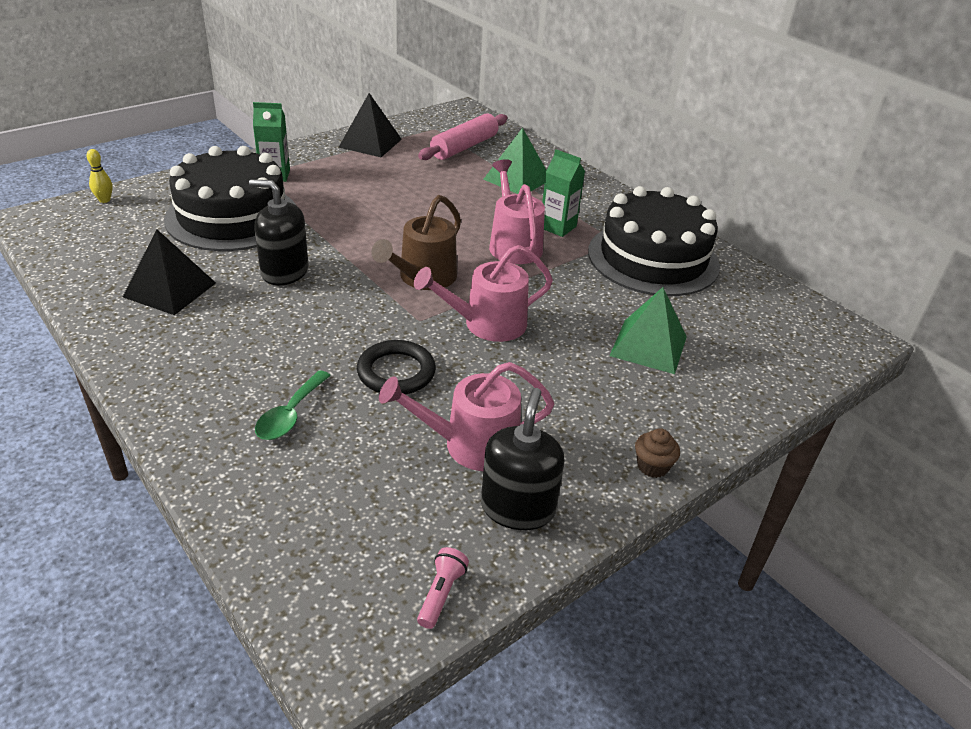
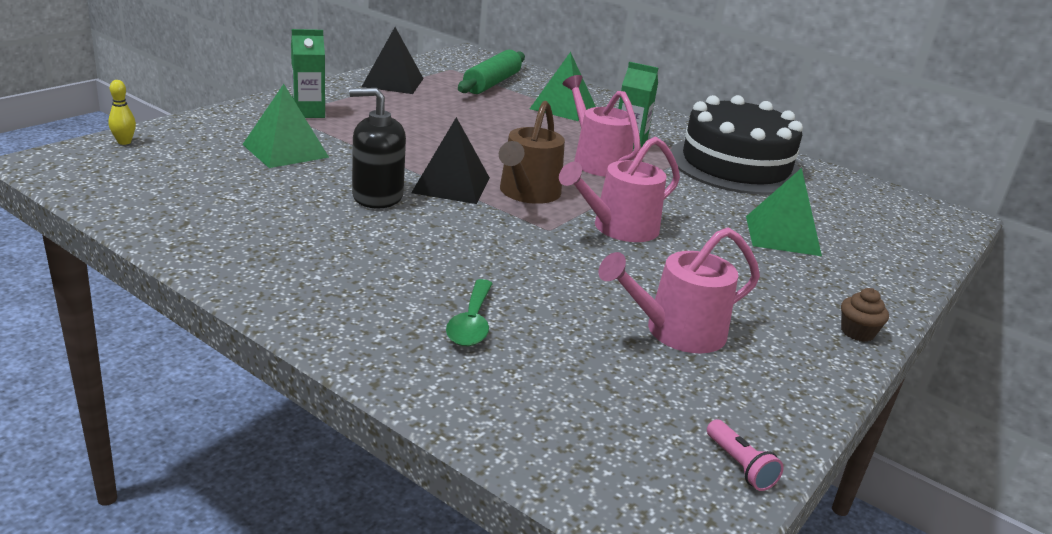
camera: 15 degrees left, 10 degrees down
black pyramid [123,229,216,315] -> black pyramid moved to [411,117,490,204]
black cake [164,146,296,251] -> green pyramid [242,84,329,168]
black ring [357,340,436,395] -> none
pink flashlight [417,547,469,629] -> pink flashlight turned 150 degrees clockwise [707,419,784,491]
pink rolling pin [418,113,507,160] -> green rolling pin [458,50,525,94]
black soap dispenser [481,388,564,530] -> none

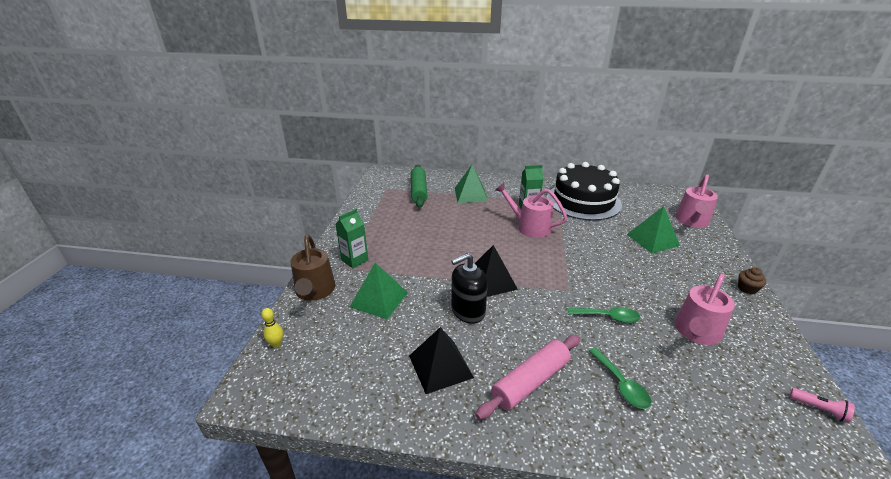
camera: 25 degrees left, 5 degrees up
black pyramid [362,27,424,94] -> black pyramid moved to [409,327,474,394]
brown watering can [499,101,565,204] -> brown watering can moved to [291,235,336,301]
pink watering can [559,136,680,242] -> pink watering can moved to [675,174,718,228]
none -> pink rolling pin [475,335,580,420]
none -> green spoon [568,307,640,323]

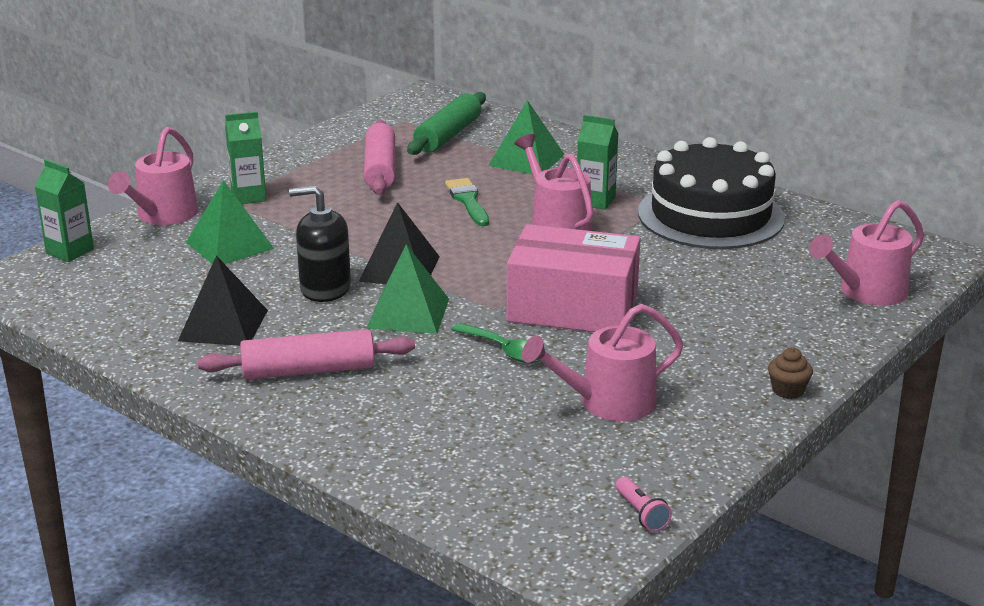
camera: 30 degrees right, 5 degrees down
yellow bowling pin [261,308,283,348] -> green carton [35,159,94,262]
brown watering can [291,235,336,301] -> pink watering can [108,127,198,225]
green spoon [589,348,651,409] -> none
green pyramid [626,206,680,254] -> green pyramid moved to [366,244,449,334]
none -> pink rolling pin [364,120,395,194]
none -> green brush [445,178,489,226]
none -> pink box [507,224,641,332]

